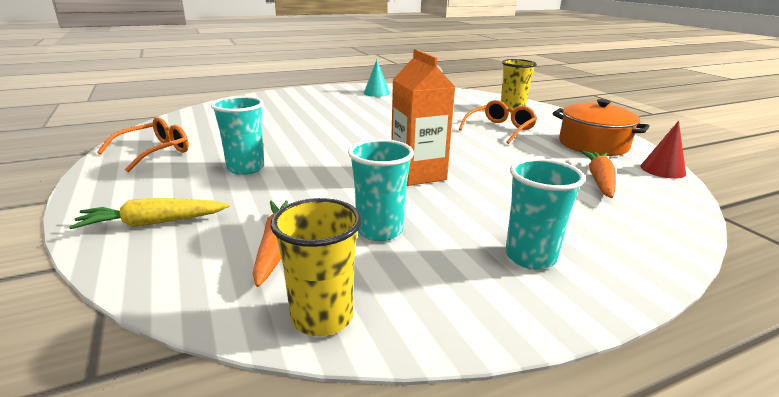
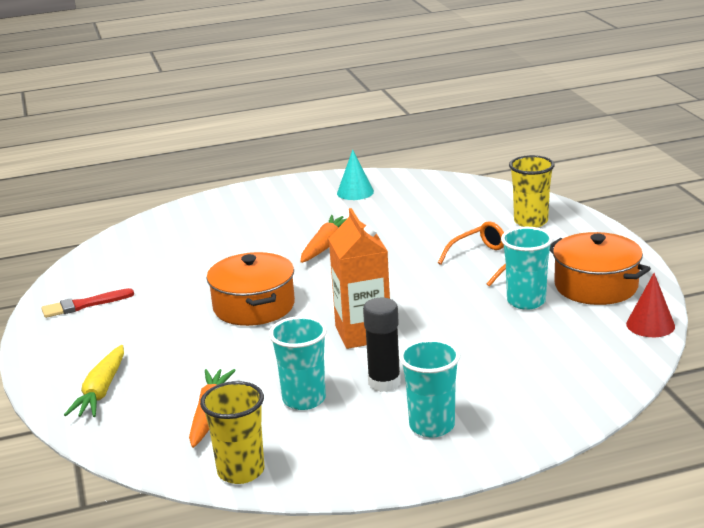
camera: 10 degrees right, 0 degrees up
yellow carrot [69,198,230,229] -> yellow carrot turned 75 degrees counterclockwise [64,345,124,417]
orange glasses [97,117,189,172] -> red brush [41,288,134,318]
turquoise cup [211,96,264,175] -> turquoise cup moved to [501,227,553,310]
orange carrot [580,150,616,198] -> orange carrot moved to [300,215,347,263]
none -> orange pot [206,252,295,326]
none -> black glue stick [363,298,401,392]

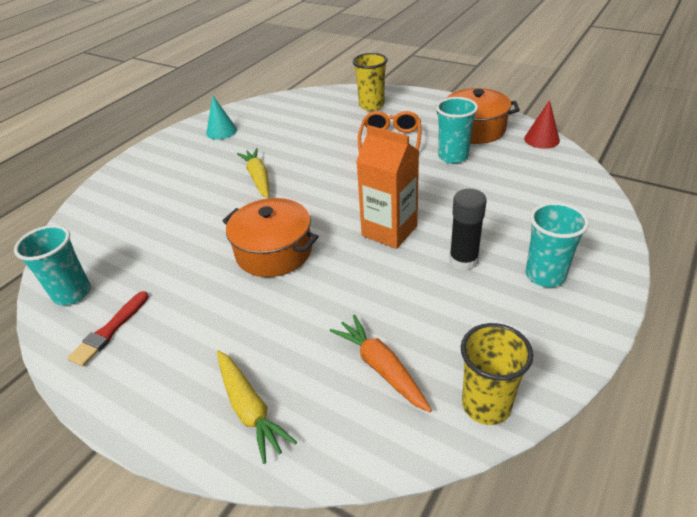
camera: 40 degrees left, 15 degrees up
turquoise cup [269,316,327,410] -> turquoise cup moved to [14,225,91,305]
orange carrot [300,215,347,263] -> yellow carrot [237,148,269,199]

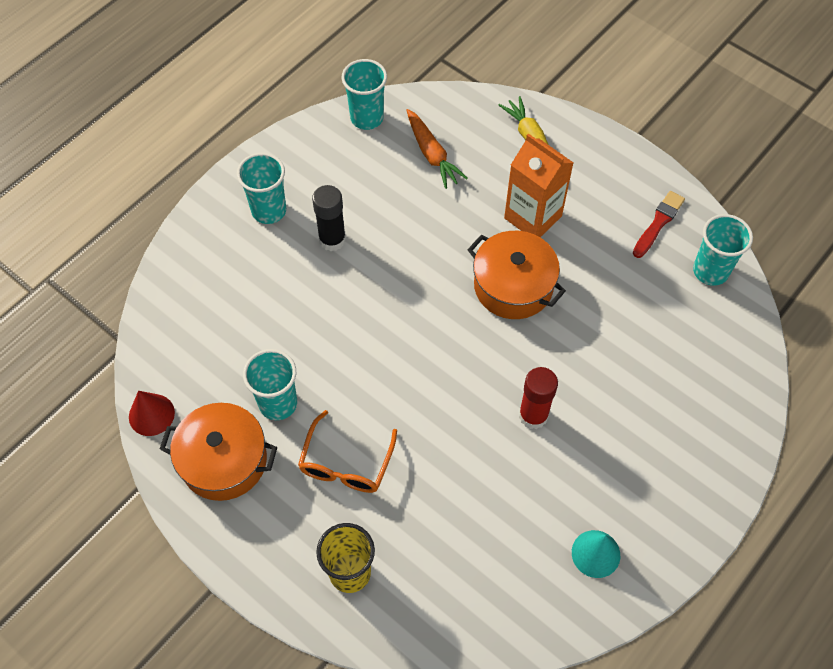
camera: 175 degrees left, 20 degrees up
yellow carrot [237,148,269,199] -> red glue stick [519,367,558,429]
orange carton [356,125,419,249] -> orange carton moved to [504,133,574,237]
yellow cup [461,323,533,425] -> turquoise cup [341,59,387,130]

